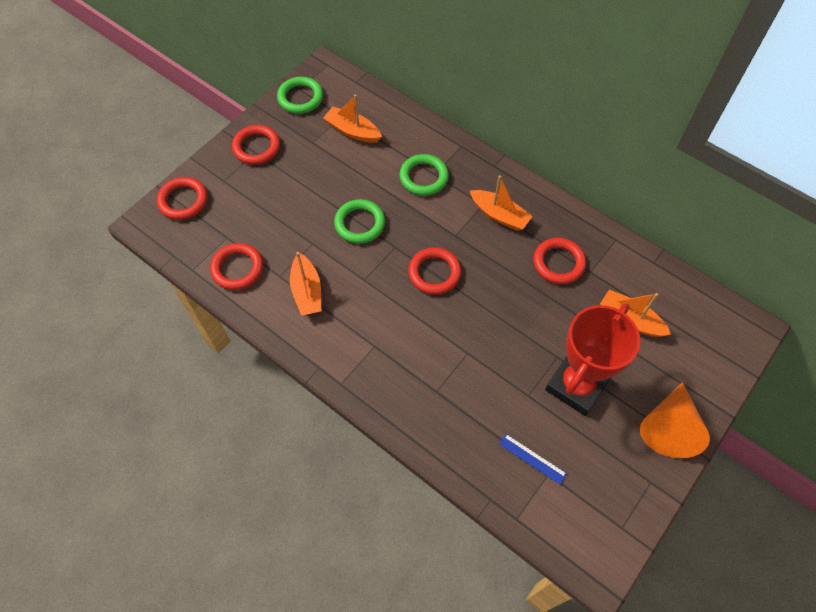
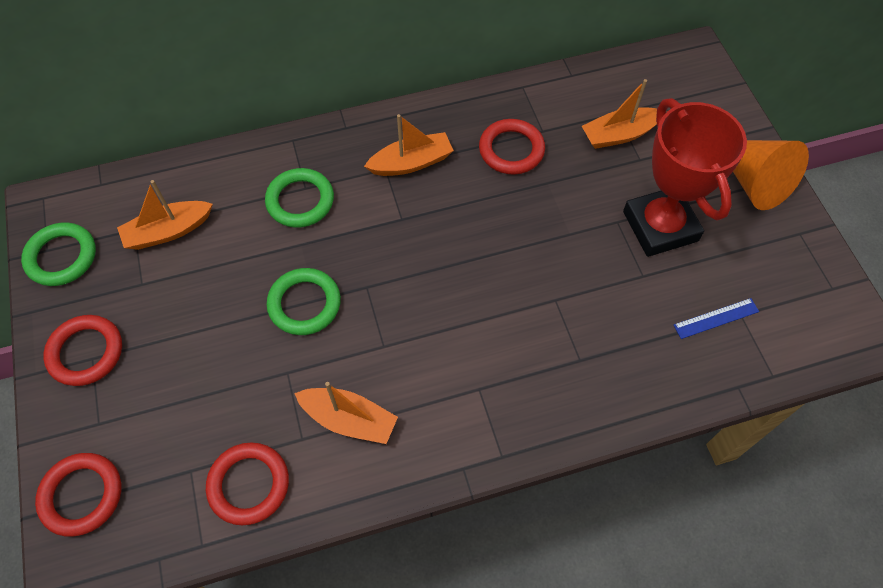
camera: 55 degrees left, 0 degrees up
red ring [408,247,461,295] -> none

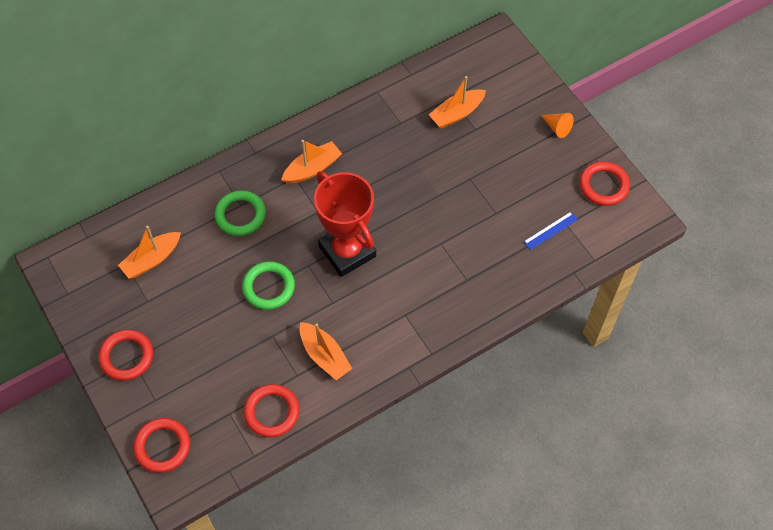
camera: 15 degrees left, 0 degrees up
green ring [21,222,96,286] -> none
orange boat [294,382,398,444] -> orange boat turned 45 degrees clockwise [299,322,352,380]
red ring [479,119,545,174] -> red ring moved to [580,161,630,206]
red trophy [623,98,747,257] -> red trophy moved to [314,171,376,277]
orange cone [733,140,809,210] -> orange cone [541,113,574,138], size x0.50

